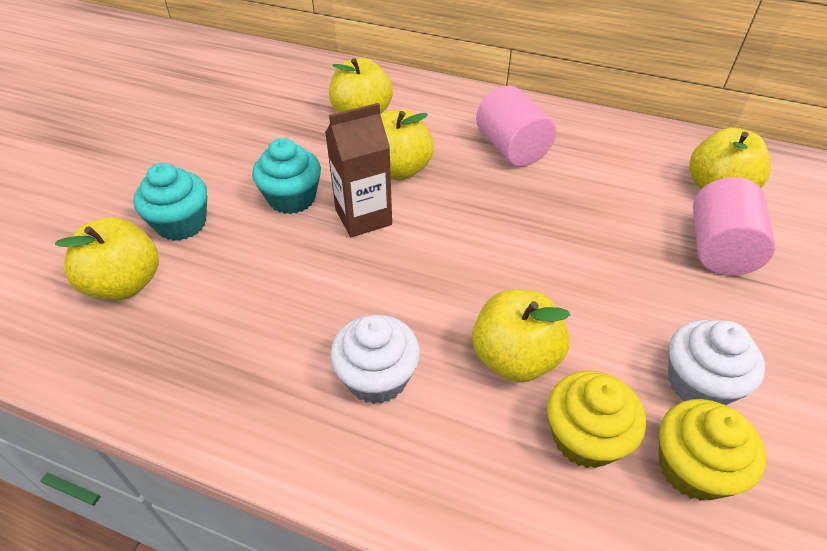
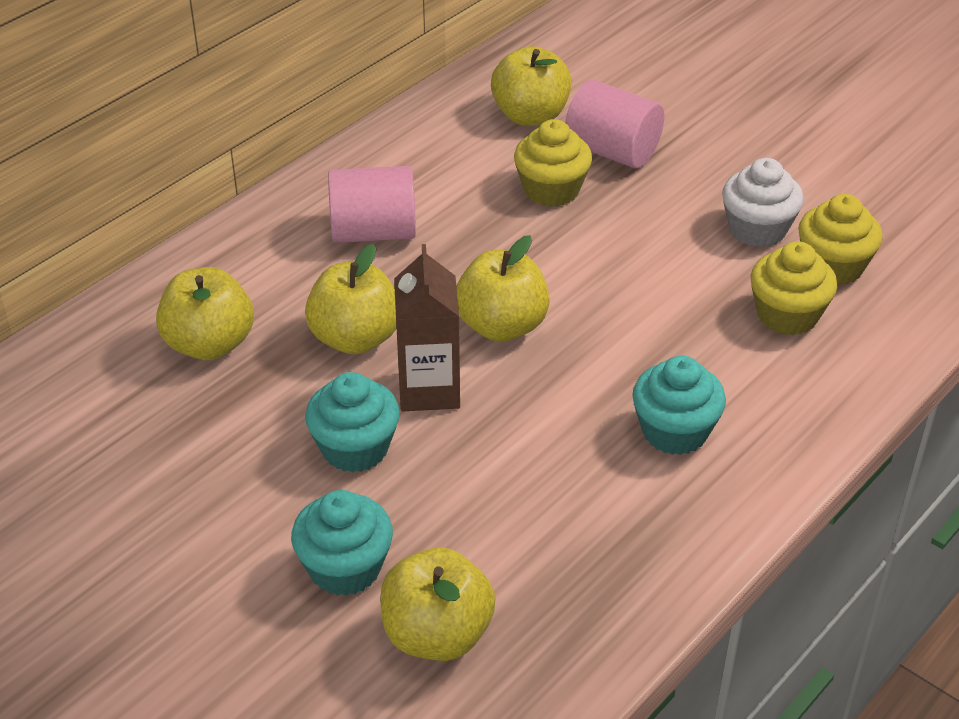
camera: 70 degrees left, 5 degrees down
white cupcake [330,315,420,404] -> turquoise cupcake [632,356,726,455]
yellow apple [472,289,570,382] -> yellow apple moved to [456,235,550,342]
none -> yellow cupcake [514,119,592,207]

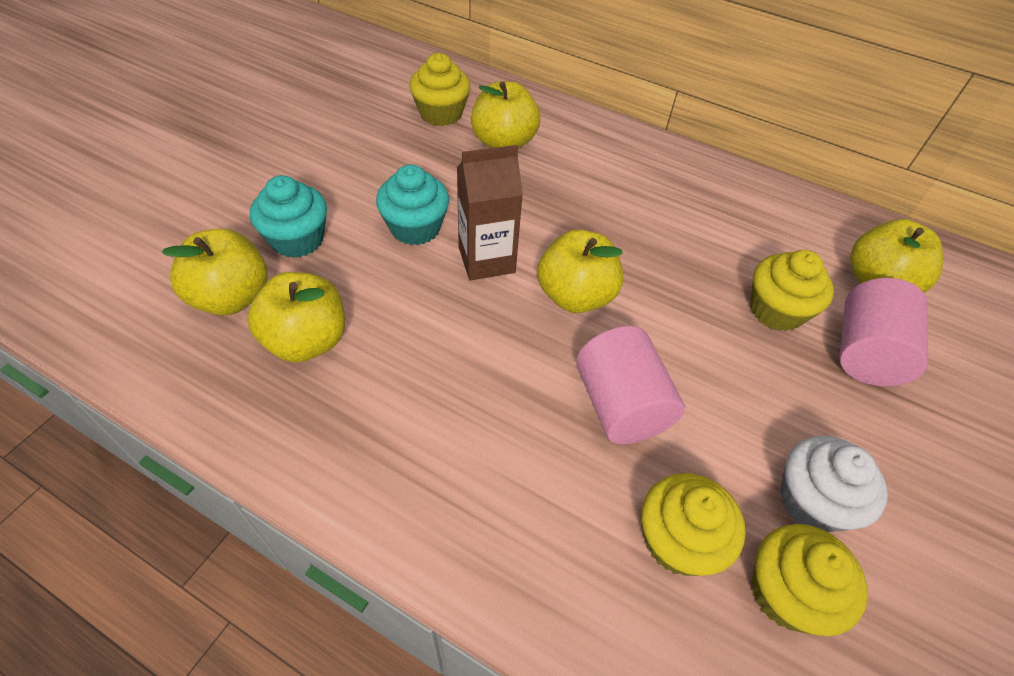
camera: 75 degrees right, 10 degrees up
yellow apple [305,244,397,354] -> yellow apple moved to [247,272,345,362]
pink cylinder [328,166,416,243] -> pink cylinder moved to [576,326,685,444]
turquoise cupcake [632,356,726,455] -> none
none -> yellow cupcake [409,53,470,126]

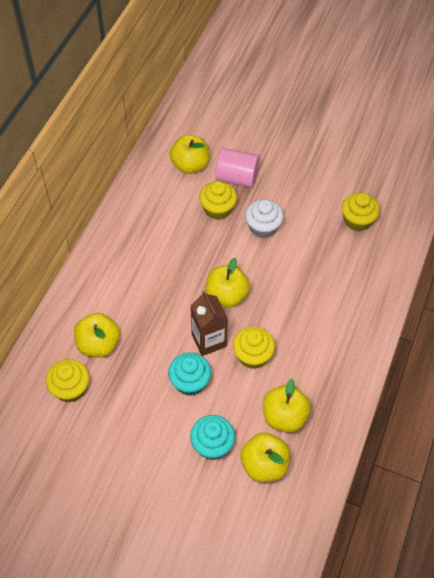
camera: 95 degrees left, 5 degrees up
pink cylinder [576,326,685,444] -> none
yellow cupcake [642,473,746,576] -> yellow cupcake moved to [233,326,275,369]
white cupcake [780,436,888,532] -> white cupcake moved to [245,199,284,238]

